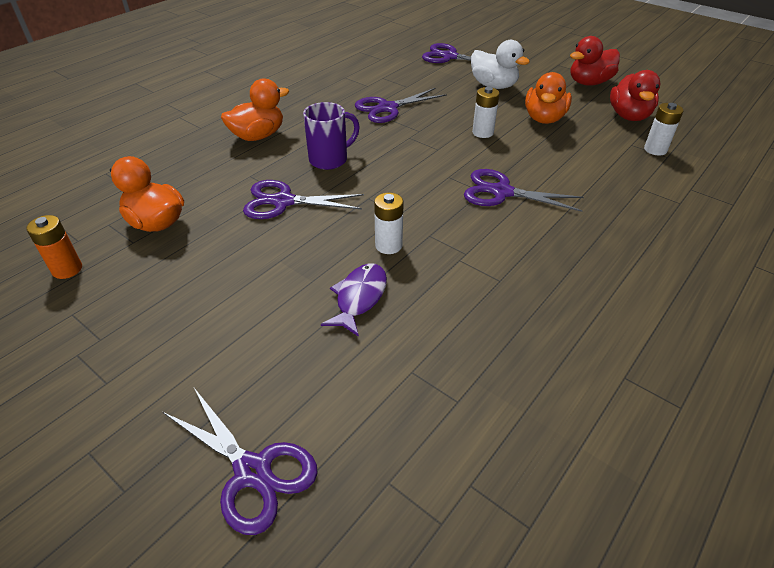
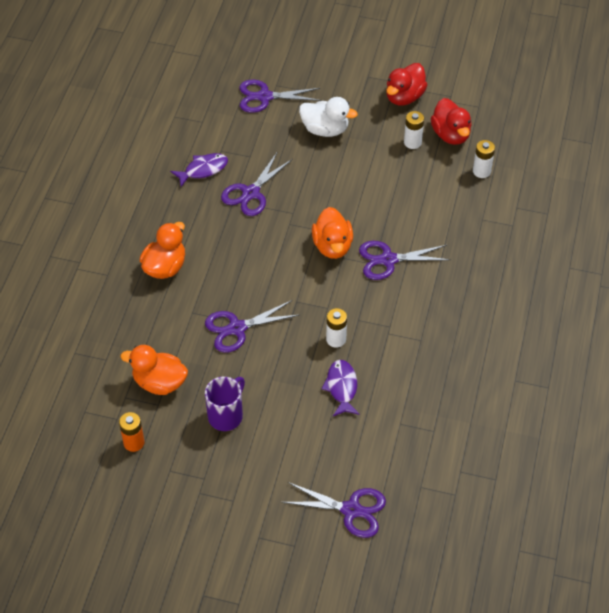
camera: 25 degrees left, 10 degrees up
purple mug [303,102,360,170] -> purple mug moved to [205,377,245,431]
white battery [472,87,500,138] -> white battery moved to [404,111,424,149]
orange duck [525,72,572,124] -> orange duck moved to [312,207,353,259]
none -> purple fish [170,153,228,187]

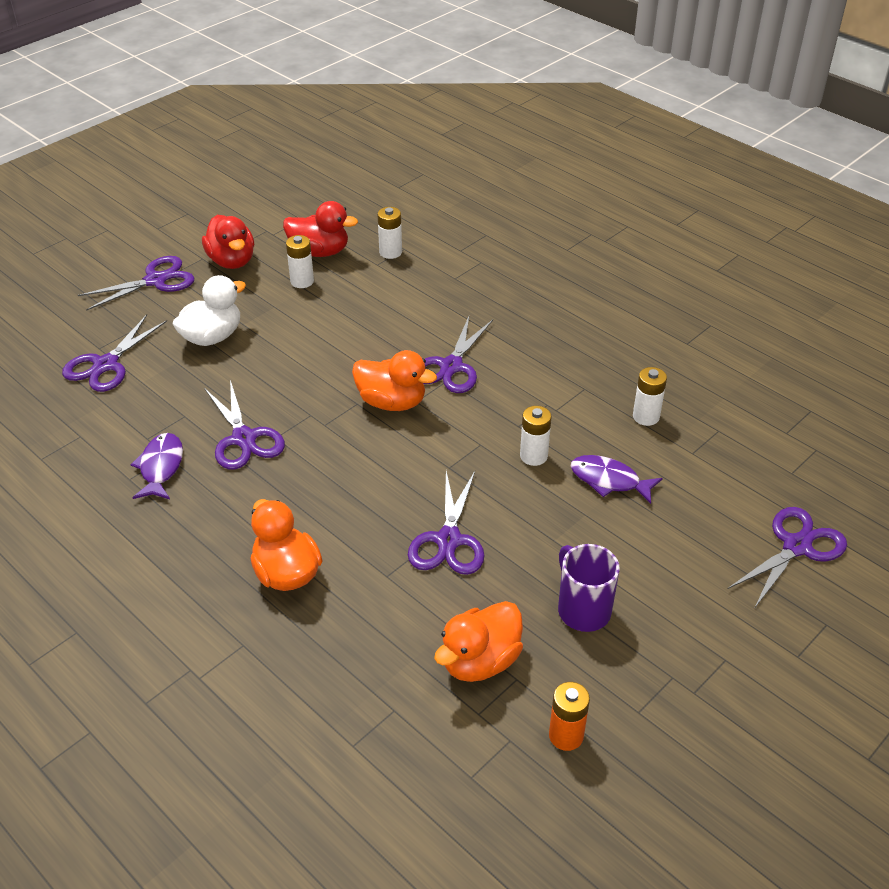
camera: 60 degrees left, 10 degrees down
none -> purple scissors [78,256,194,311]
none -> white battery [633,367,667,426]

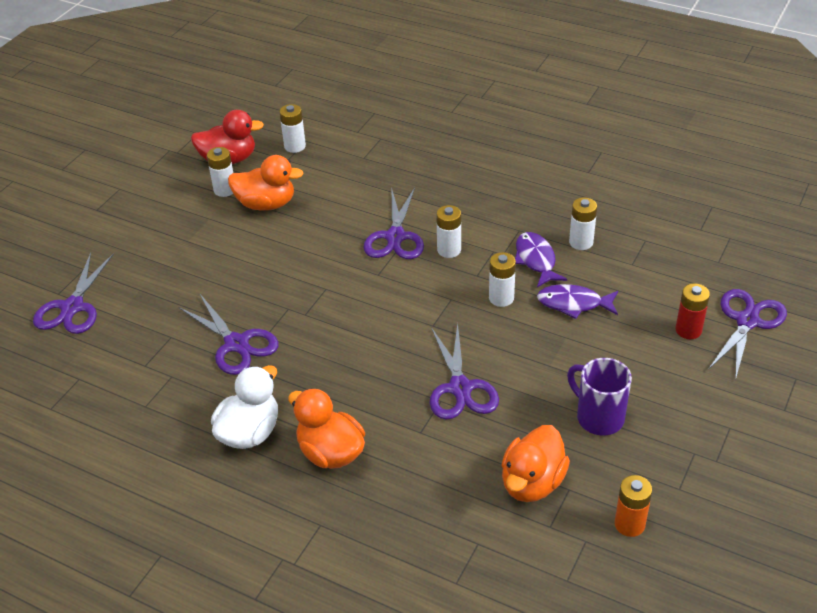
camera: 15 degrees left, 0 degrees up
purple scissors [78,256,194,311] -> none
purple fish [130,433,183,499] -> purple fish moved to [515,232,567,287]
white duck [172,275,246,346] -> white duck moved to [211,365,278,449]
red duck [202,215,254,269] -> none
orange duck [352,350,437,411] -> orange duck moved to [228,155,304,210]
none -> white battery [436,205,461,258]
none -> red battery [675,283,710,339]

